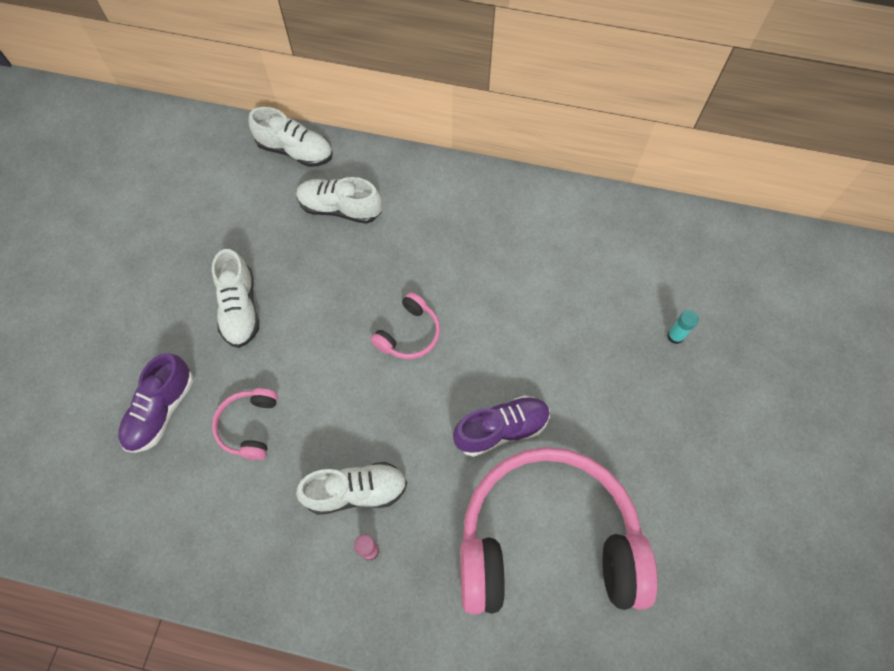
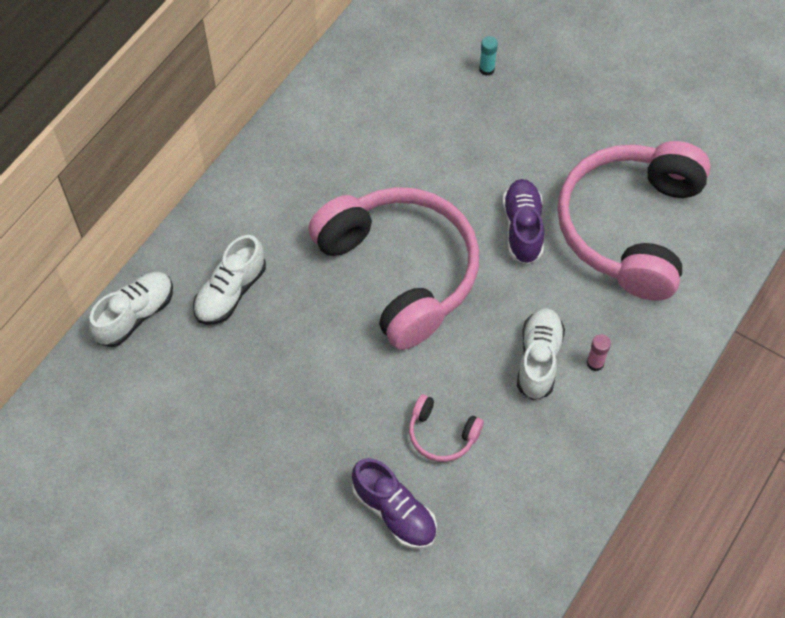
camera: 70 degrees left, 5 degrees down
white shoe [212,249,259,348] -> none
pink headphones [371,292,440,359] -> pink headphones [308,187,479,350], size x2.46

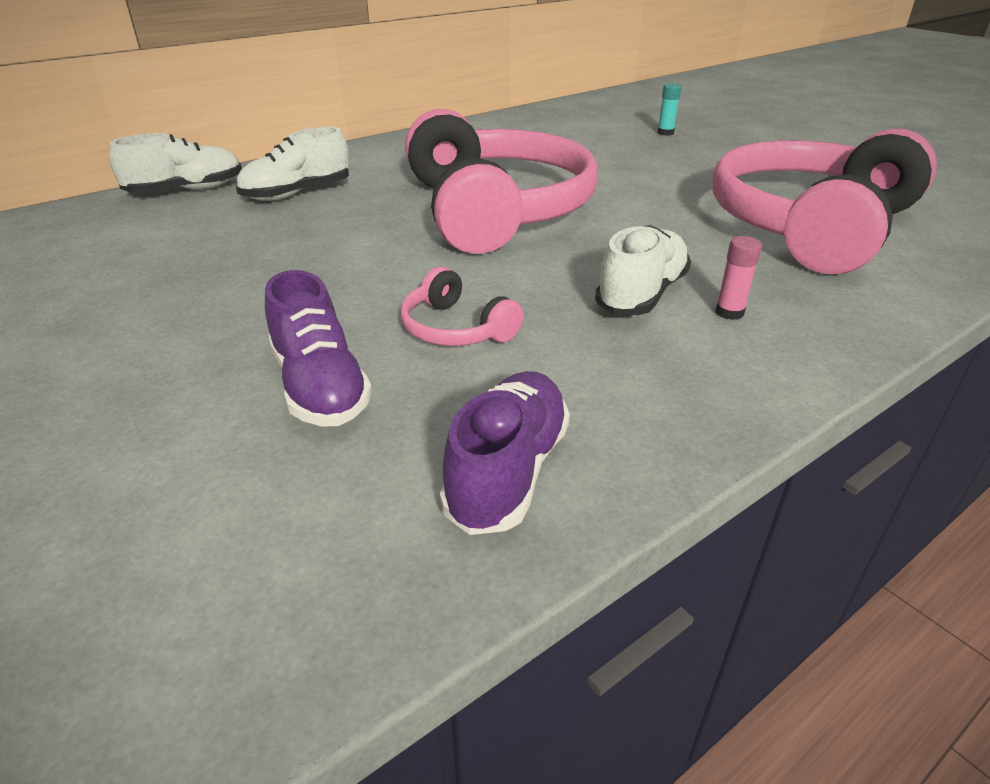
camera: 20 degrees right, 25 degrees down
purple shoe [503,179,544,265] -> purple shoe moved to [440,371,570,535]

